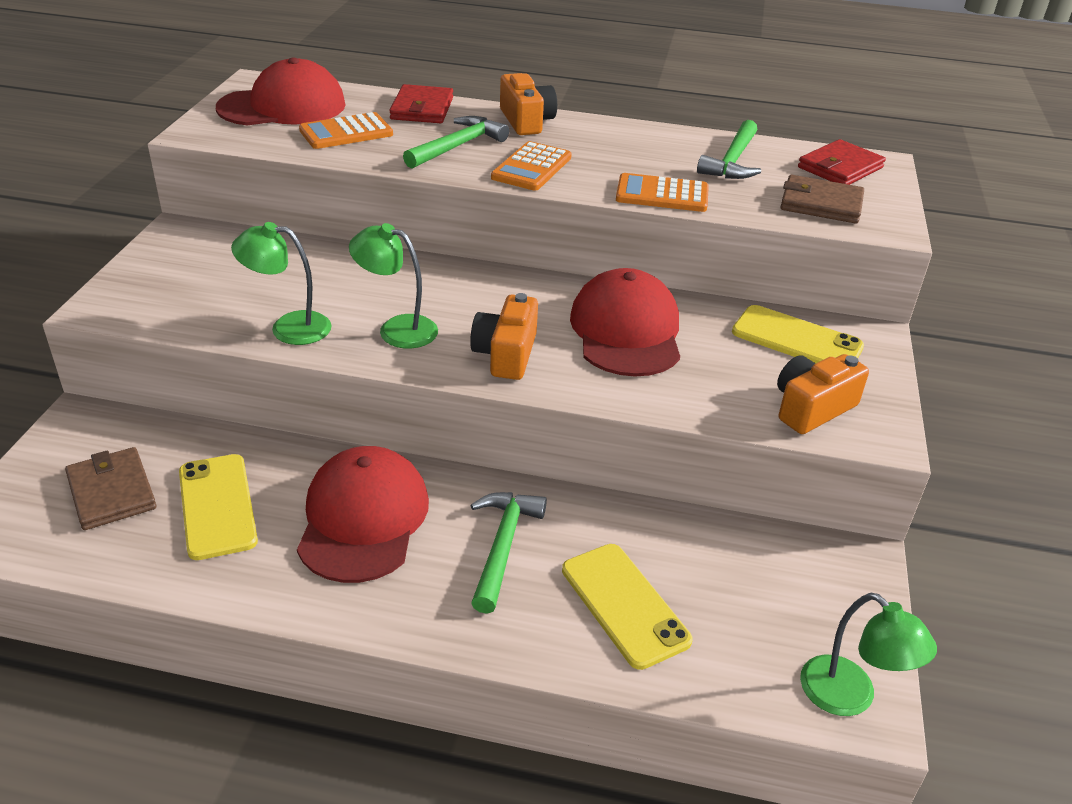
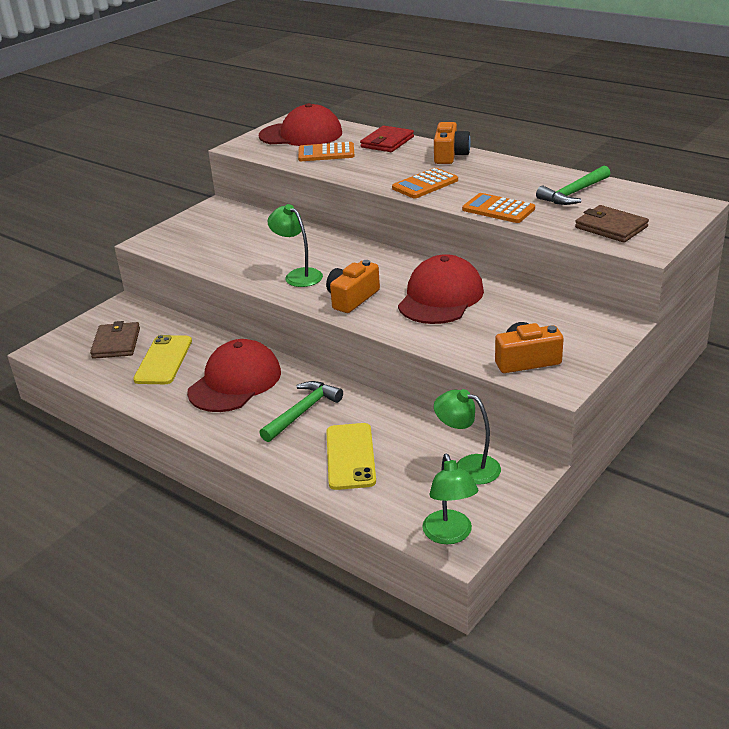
camera: 30 degrees right, 5 degrees down
green lamp [231,222,331,345] -> green lamp moved to [434,389,501,485]
green hammer [403,116,509,169] -> none
yellow phone [732,305,864,363] -> none
red wallet [798,139,886,185] -> none

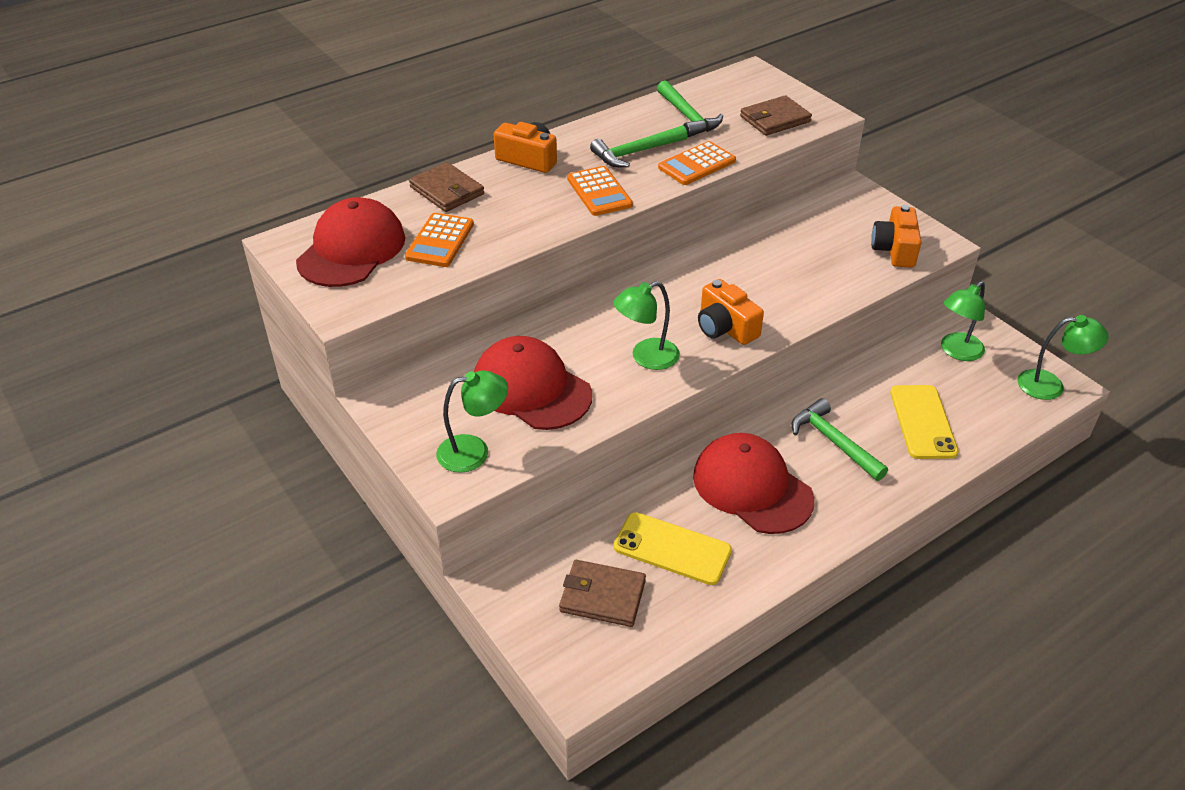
camera: 75 degrees left, 10 degrees up
yellow phone [326,423,376,490] -> yellow phone turned 75 degrees clockwise [890,385,959,459]
red wallet [360,126,414,152] -> brown wallet [409,162,484,212]
red cap [398,254,484,324] -> red cap moved to [474,336,592,430]
none -> green lamp [436,371,508,473]
none -> green hammer [590,125,688,167]

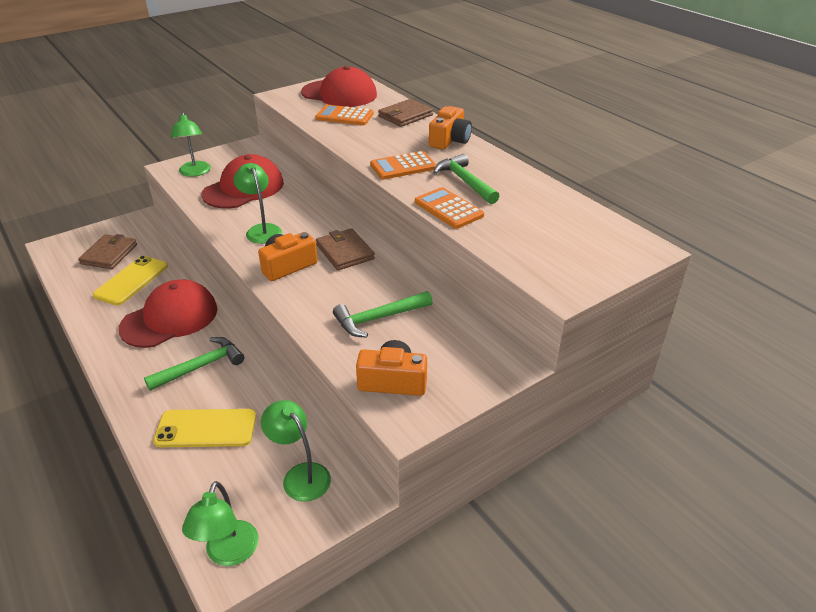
camera: 90 degrees right, 5 degrees down
green hammer [657,80,723,137] -> green hammer moved to [333,291,433,338]
brown wallet [740,95,812,136] -> brown wallet moved to [316,228,375,270]

